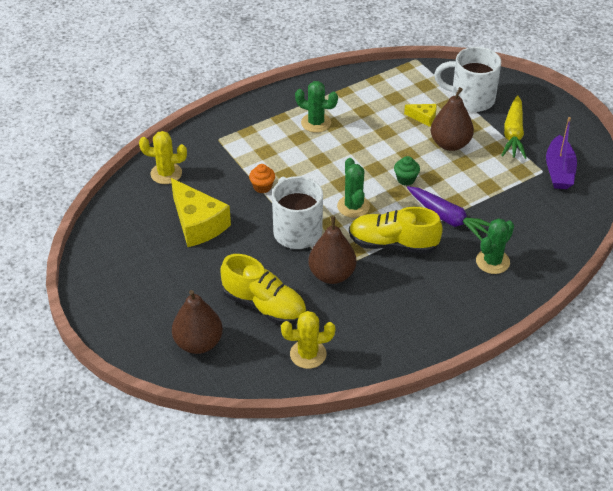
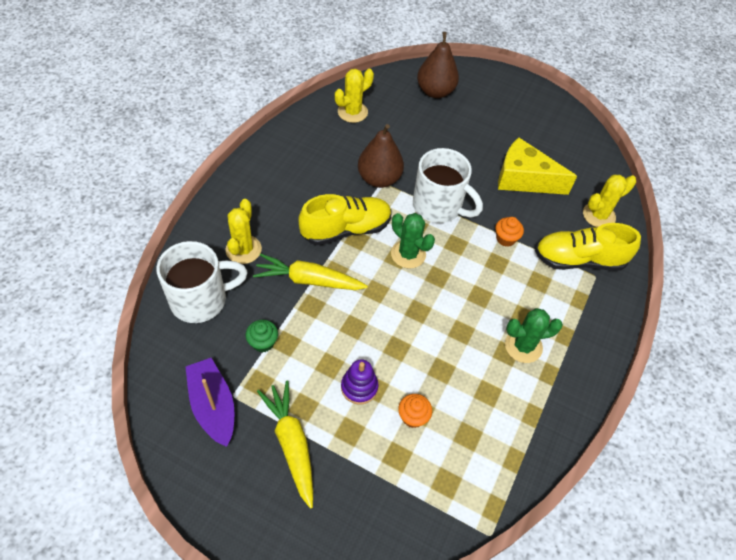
camera: 145 degrees right, 10 degrees up
yellow shoe [220,254,306,325] -> yellow shoe moved to [535,223,641,271]
green cupcake [394,156,420,186] -> green cupcake moved to [246,320,278,353]
yellow cheese [404,104,437,127] -> orange cupcake [398,394,432,428]
purple carrot [407,186,490,241] -> yellow carrot [253,253,368,290]
brown pear [431,87,474,151] -> purple stacking toy [341,359,379,404]
white mug [434,47,501,112] -> white mug moved to [156,241,248,323]
green cactus [476,218,514,274] -> yellow cactus [225,199,262,264]

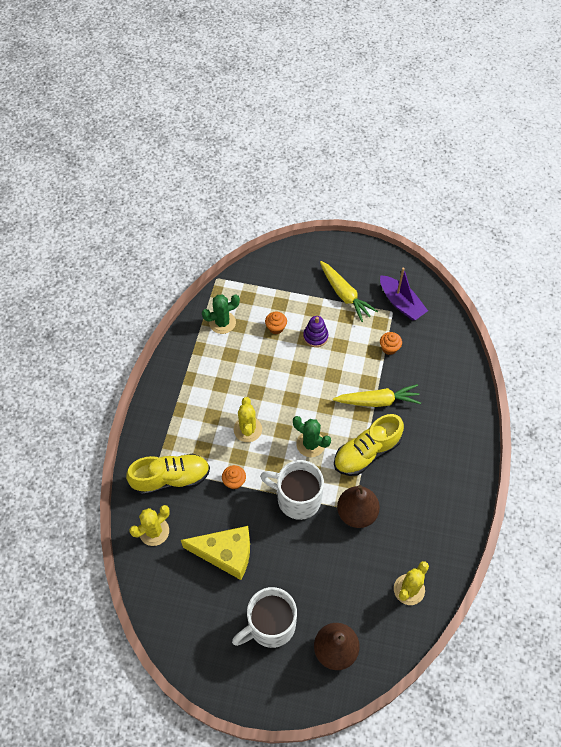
camera: 170 degrees right, 5 degrees up
white mug [156,241,248,323] -> white mug moved to [232,587,297,648]
yellow cactus [225,199,262,264] -> yellow cactus moved to [234,397,262,442]
green cupcake [246,320,278,353] -> orange cupcake [380,332,402,355]
green cactus [505,308,563,363] -> green cactus moved to [202,295,240,334]

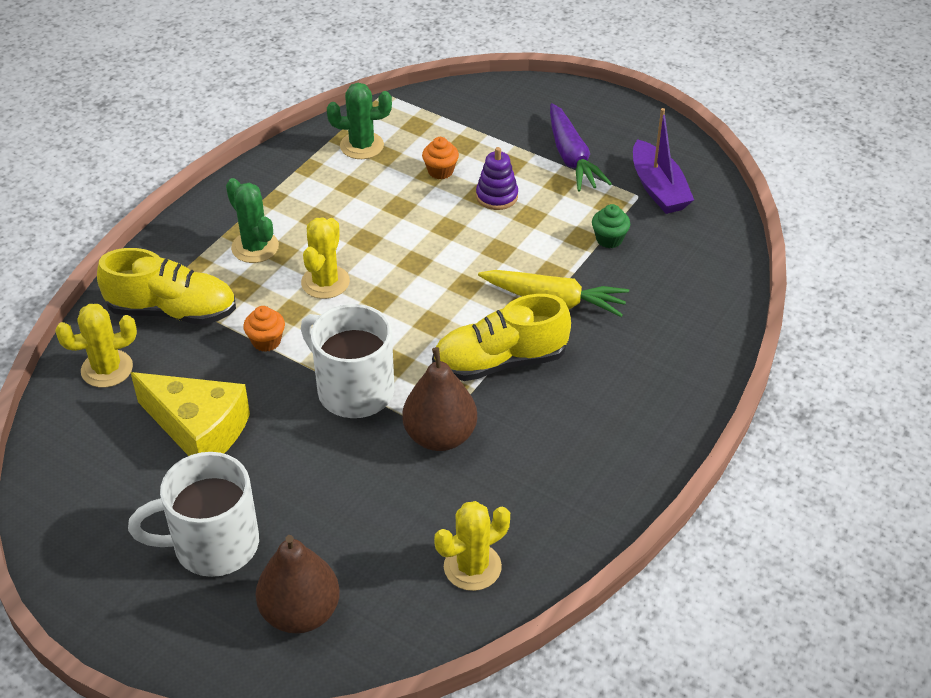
camera: 20 degrees right, 15 degrees down
green cactus [293,416,331,457] -> green cactus moved to [226,178,279,263]
yellow carrot [320,261,378,322] -> purple carrot [550,103,612,192]
orange cupcake [380,332,402,355] -> green cupcake [592,204,630,248]

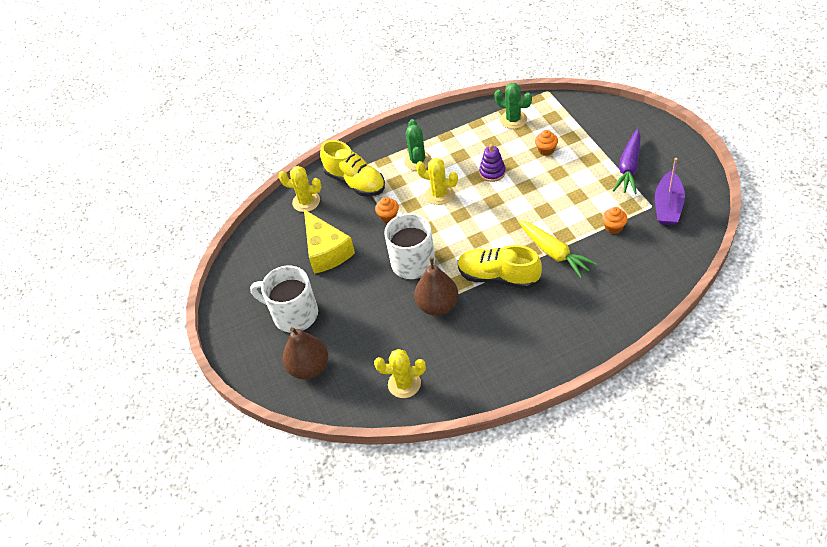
camera: 40 degrees right, 5 degrees up
yellow cactus [301,217,350,299] -> yellow cactus turned 60 degrees clockwise [416,158,458,205]
purple stacking toy [476,147,518,210] -> purple stacking toy moved to [479,144,506,182]
green cupcake [592,204,630,248] -> orange cupcake [602,207,628,234]

